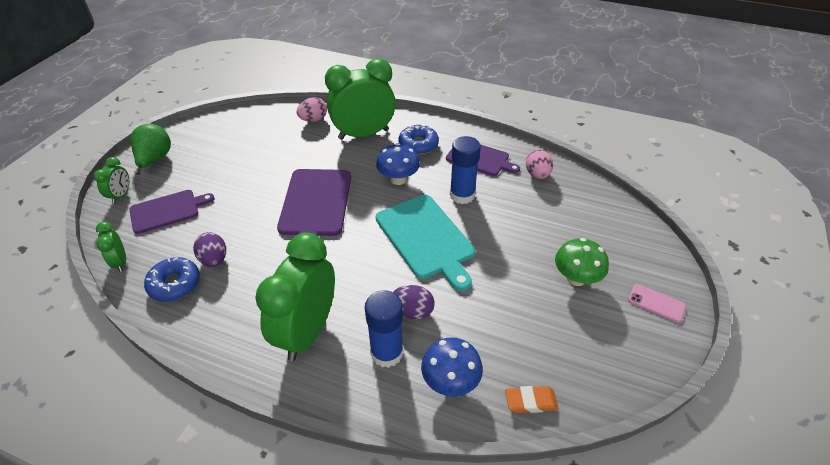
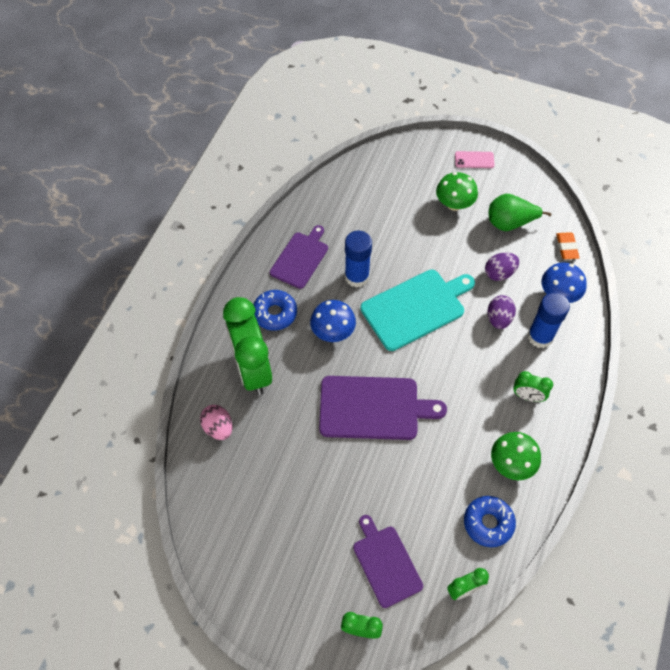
camera: 90 degrees left, 15 degrees up
green pear [131,124,171,175] -> green pear moved to [489,194,552,231]
purple egg [193,232,226,267] -> purple egg moved to [485,252,519,281]
green clock [255,232,335,361] -> green clock [513,371,553,402], size x0.45
pink egg [526,149,553,179] -> none
pink phone [628,284,686,323] -> pink phone turned 60 degrees clockwise [455,151,495,168]
none -> green mushroom [491,432,541,480]

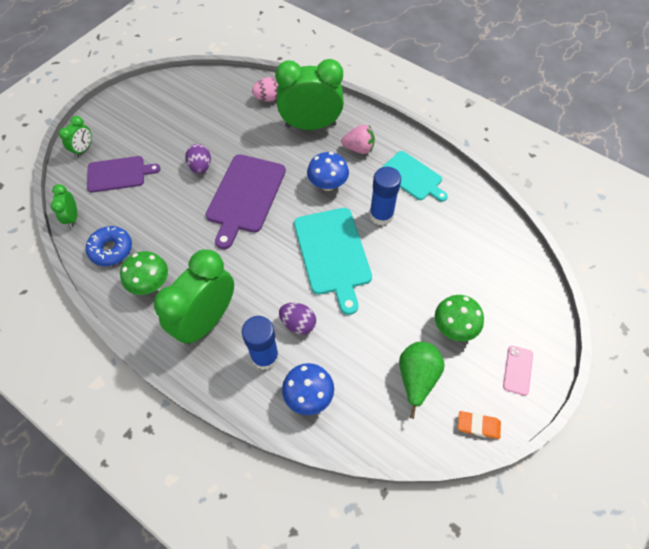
camera: 105 degrees right, 0 degrees up
blue donut [253,290,297,331] -> pink strawberry [341,125,375,154]
purple cutting board [270,225,328,289] -> turquoise cutting board [381,151,448,202]
purple egg [485,252,519,281] -> purple egg moved to [185,144,211,174]
green clock [513,371,553,402] -> green clock [154,249,234,345], size x2.20
orange eraser [556,232,580,259] -> orange eraser moved to [458,411,501,439]

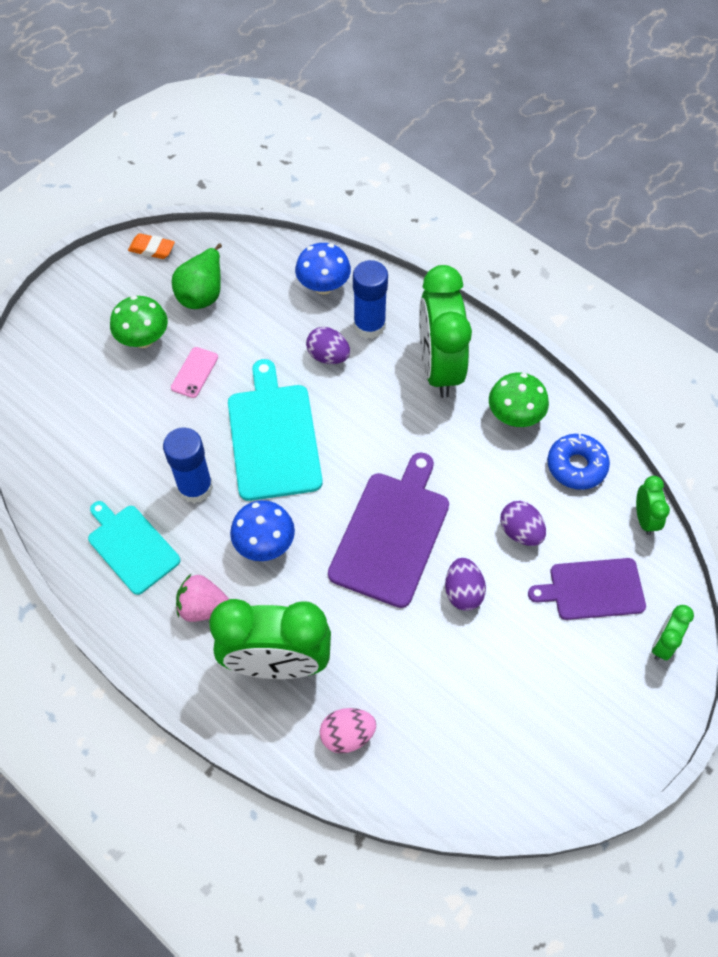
camera: 175 degrees left, 0 degrees up
green clock [154,249,234,345] -> green clock turned 135 degrees clockwise [419,265,472,398]
pink phone [503,346,533,396] -> pink phone moved to [171,347,218,398]
none -> purple egg [500,501,546,546]

